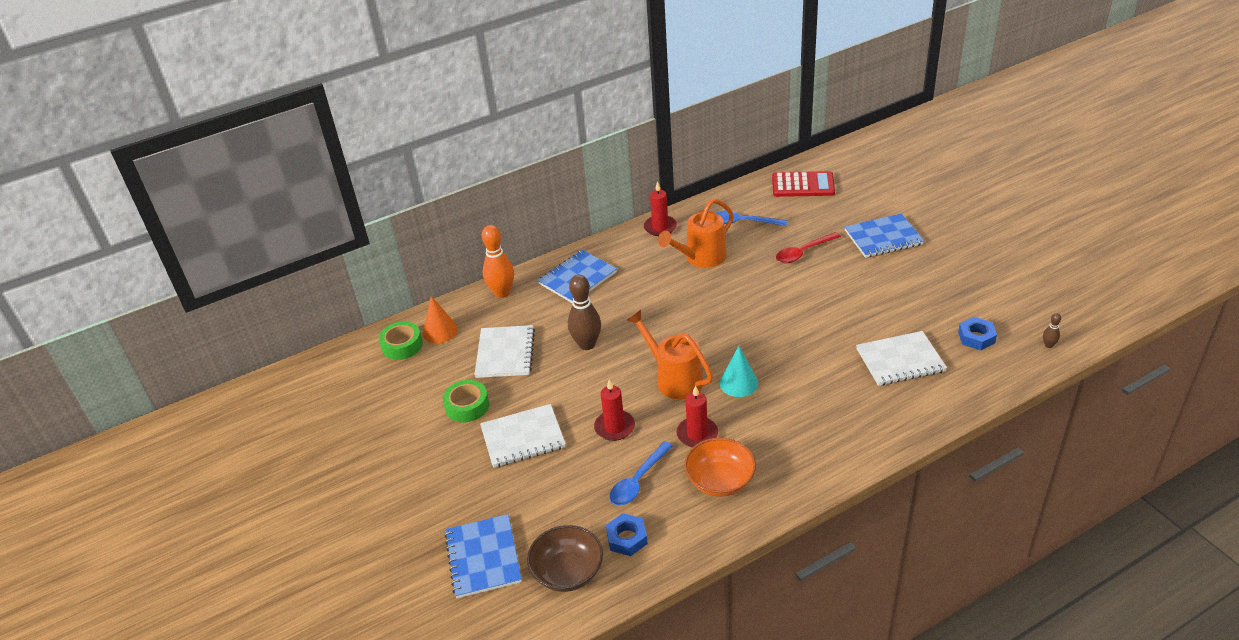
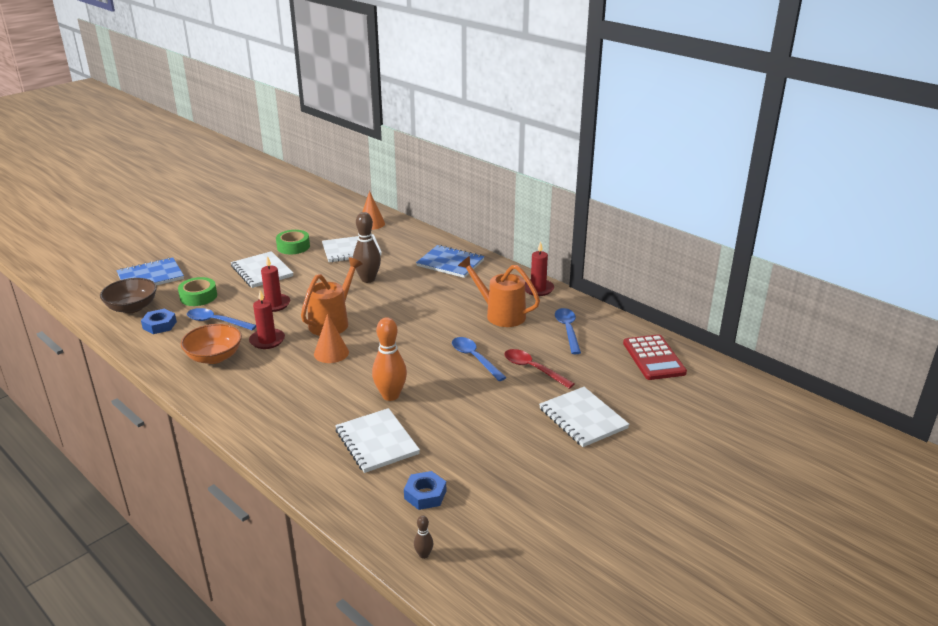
camera: 70 degrees right, 10 degrees down
green tape [379,321,423,360] -> green tape moved to [178,277,217,306]
orange bowling pin [482,225,514,298] -> orange bowling pin moved to [372,317,407,401]
turquoise cone [720,346,758,397] -> orange cone [314,313,349,363]
blue notebook [845,214,924,258] -> white notebook [539,387,630,447]
none -> blue spoon [452,337,507,381]

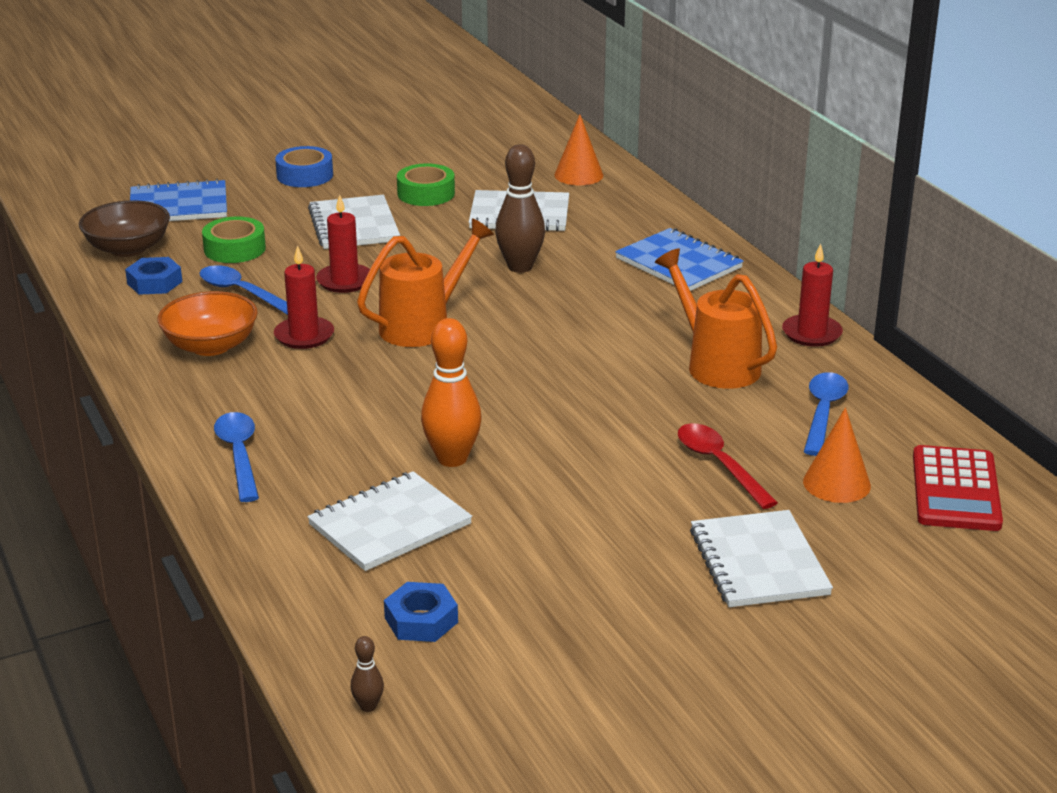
camera: 20 degrees right, 0 degrees up
orange cone [314,313,349,363] -> orange cone moved to [803,408,871,503]
white notebook [335,408,420,473] -> white notebook turned 60 degrees clockwise [307,471,472,571]
blue spoon [452,337,507,381] -> blue spoon moved to [214,412,259,502]
none -> blue tape [275,146,333,187]

